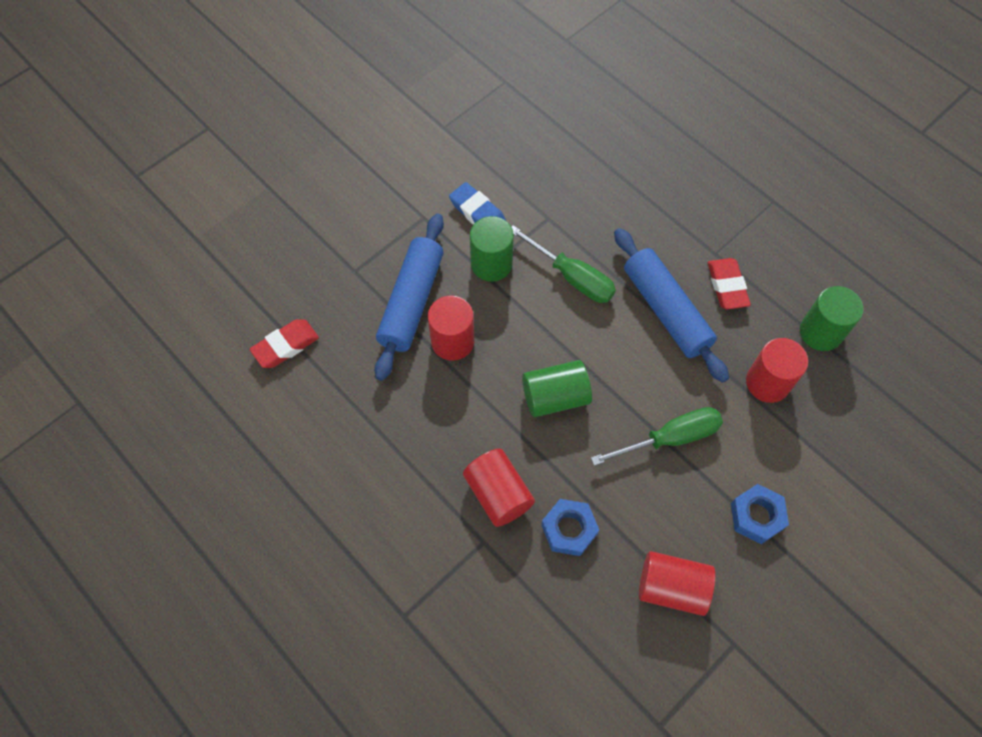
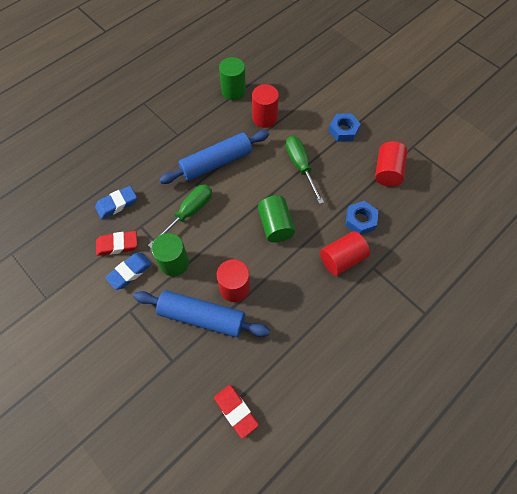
camera: 90 degrees left, 0 degrees up
red eraser [708,258,751,309] -> red eraser moved to [96,231,137,256]
none -> blue eraser [95,186,137,219]

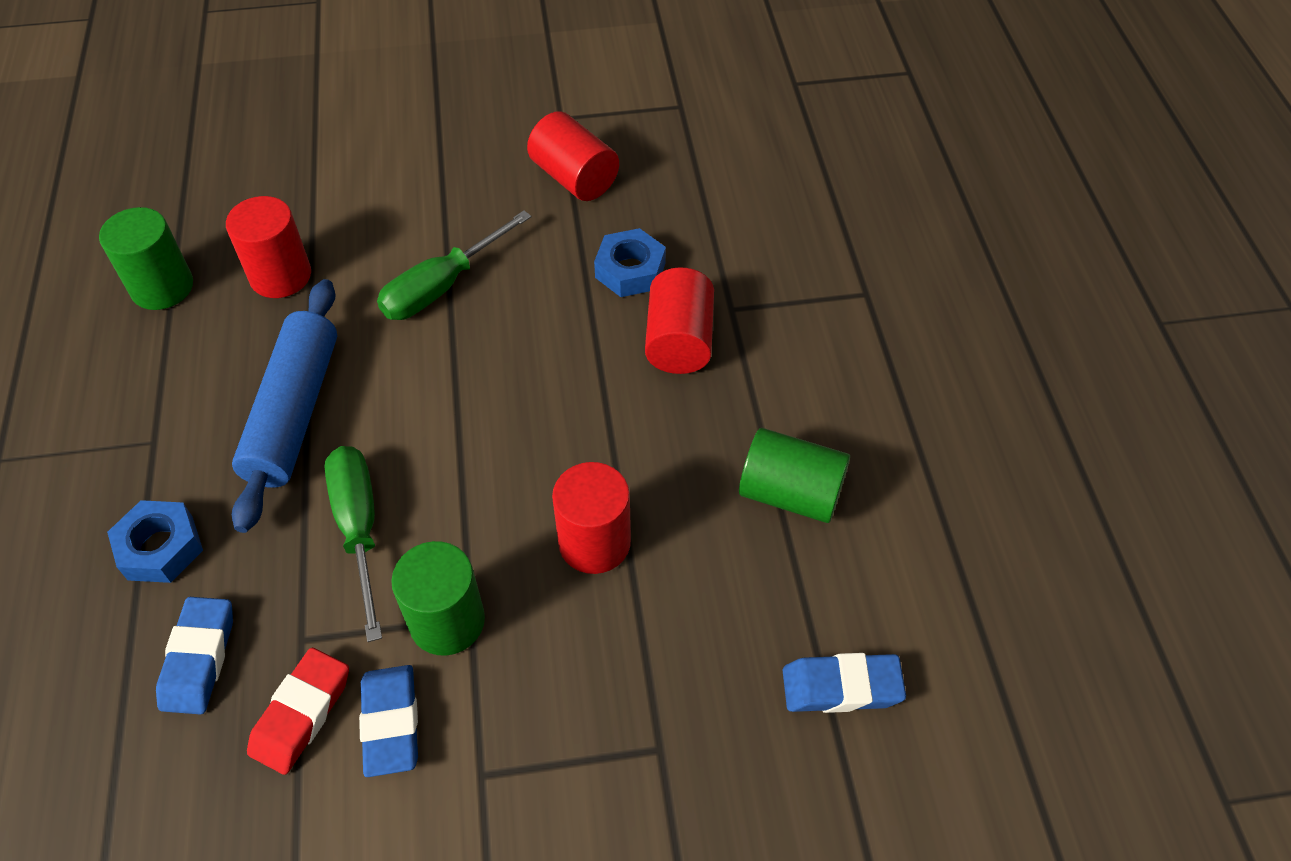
camera: 55 degrees left, 10 degrees down
blue rolling pin [133,290,270,337] -> none
red eraser [214,385,259,439] -> blue eraser [783,653,906,713]
green cylinder [258,195,295,242] -> green cylinder moved to [739,428,850,523]
green screwdriver [286,136,324,204] -> green screwdriver turned 60 degrees counterclockwise [377,211,531,320]
blue nut [329,113,361,142] -> blue nut moved to [107,500,203,583]

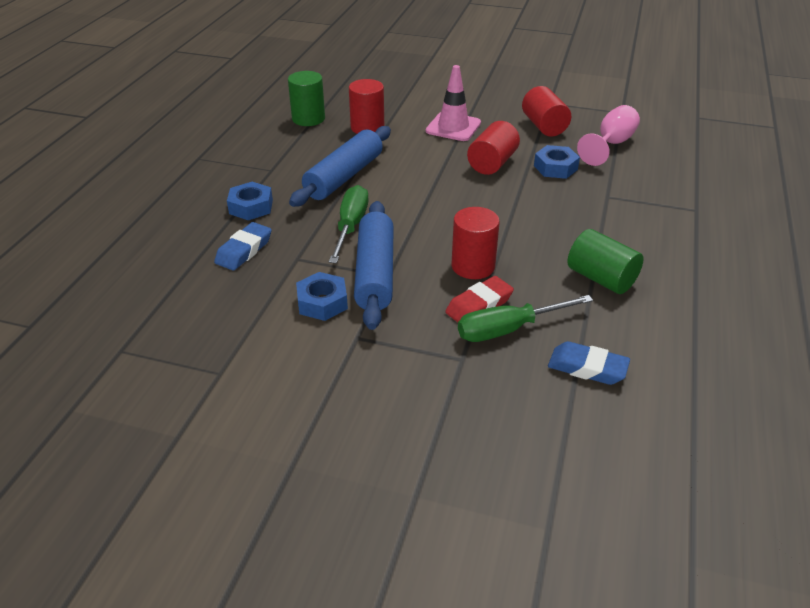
camera: 25 degrees right, 15 degrees down
red eraser [247,648,349,775] -> red eraser moved to [445,276,514,322]
blue eraser [359,665,418,777] -> blue nut [296,272,348,321]
green screwdriver [377,211,531,320] -> green screwdriver moved to [458,295,593,342]
green cylinder [391,541,485,656] -> blue rolling pin [354,201,394,330]
red cylinder [645,267,714,374] -> red cylinder moved to [467,121,520,175]
none -> pink traffic cone [426,65,481,141]
none -> pink goblet [577,105,640,166]

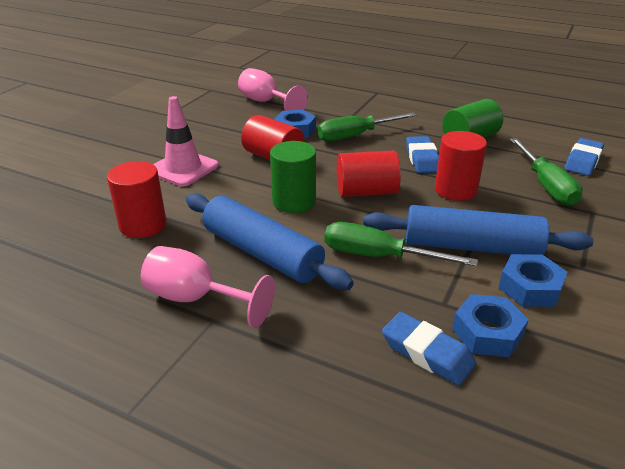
camera: 80 degrees left, 5 degrees down
blue nut [227,182,273,220] -> blue nut moved to [452,294,528,357]
green cylinder [288,71,325,126] -> green cylinder moved to [270,141,316,213]
red eraser [445,276,514,322] -> none
red cylinder [522,86,571,137] -> red cylinder moved to [337,151,401,197]
none -> pink goblet [141,246,275,328]
none -> green screwdriver [318,113,417,142]
none -> blue eraser [406,136,439,173]

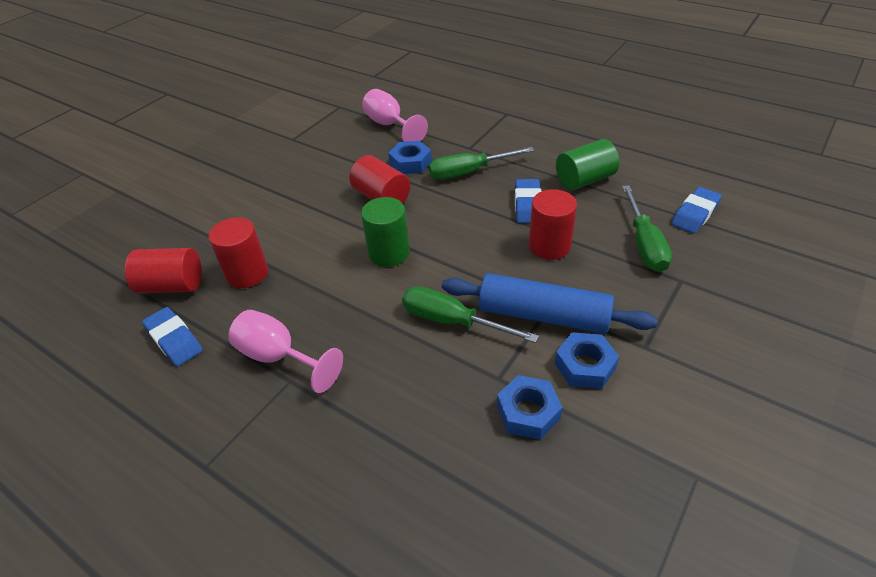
camera: 10 degrees right, 10 degrees up
pink traffic cone [153,96,219,186] -> none
blue rolling pin [186,193,354,290] -> none
red cylinder [337,151,401,197] -> red cylinder moved to [125,248,202,293]
blue eraser [382,312,476,385] -> blue eraser moved to [142,307,203,366]

